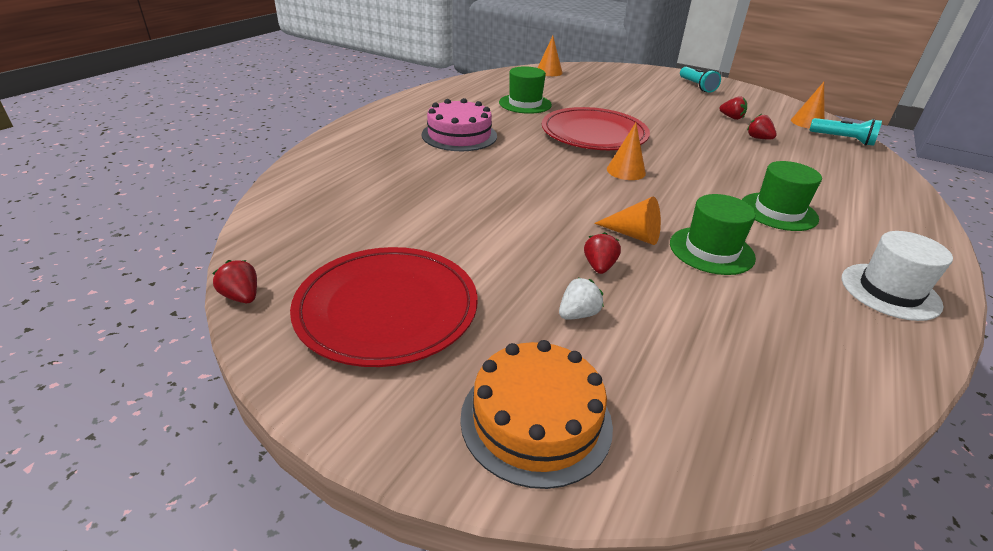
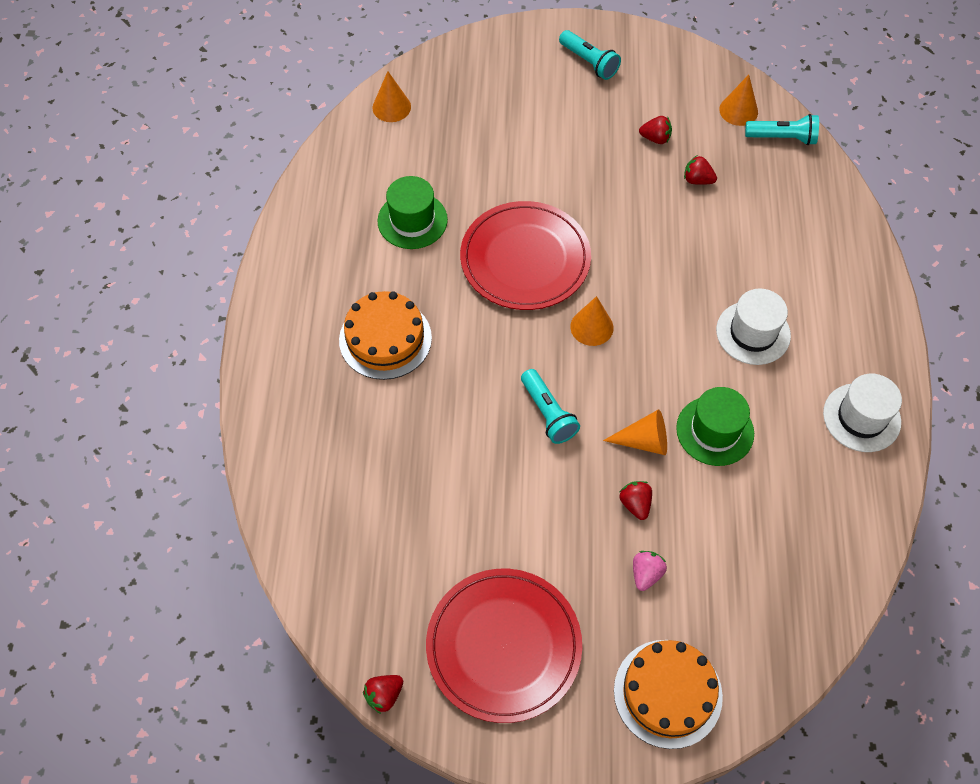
camera: 25 degrees left, 25 degrees up
red strawberry [212,260,257,303] -> red strawberry turned 60 degrees counterclockwise [363,675,403,714]
pink cake [422,98,497,151] -> orange cake [339,291,432,380]
white strawberry [559,278,604,320] -> pink strawberry [633,551,667,591]
green hat [742,161,822,231] -> white hat [716,289,791,365]
none -> turquoise flashlight [521,369,580,444]

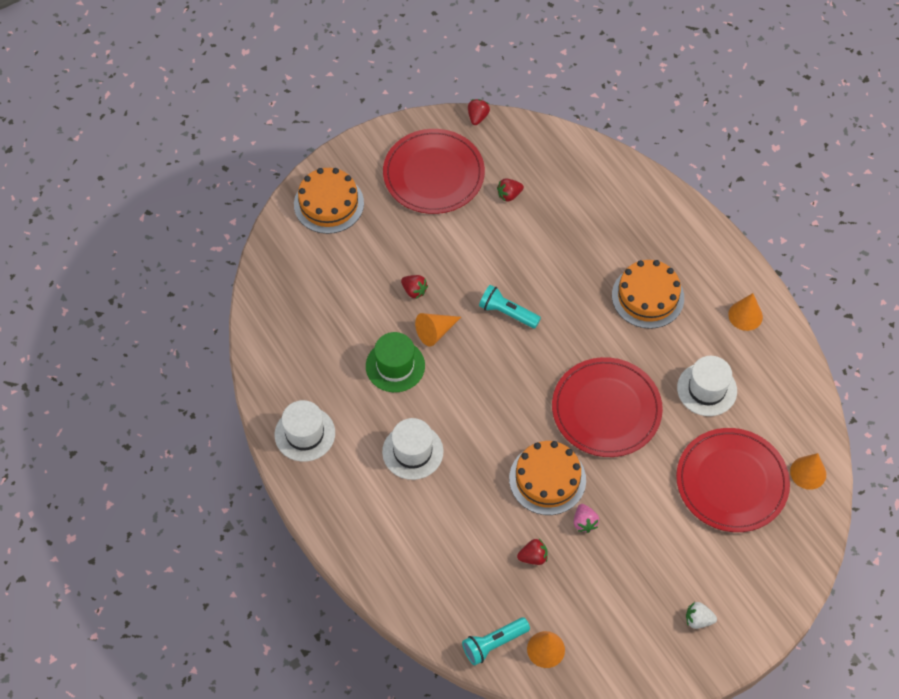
camera: 145 degrees right, 0 degrees up
green hat [378,176,448,249] -> white hat [677,356,737,416]
turquoise flashlight [559,30,621,80] -> white strawberry [686,602,717,629]
orange cone [570,296,614,346] -> orange cone moved to [728,293,763,331]
pink strawberry [633,551,667,591] -> pink strawberry moved to [574,504,599,533]
red strawberry [639,116,672,144] -> red strawberry moved to [497,178,524,202]
none -> orange cake [509,441,586,515]
none -> red plate [676,428,790,532]

